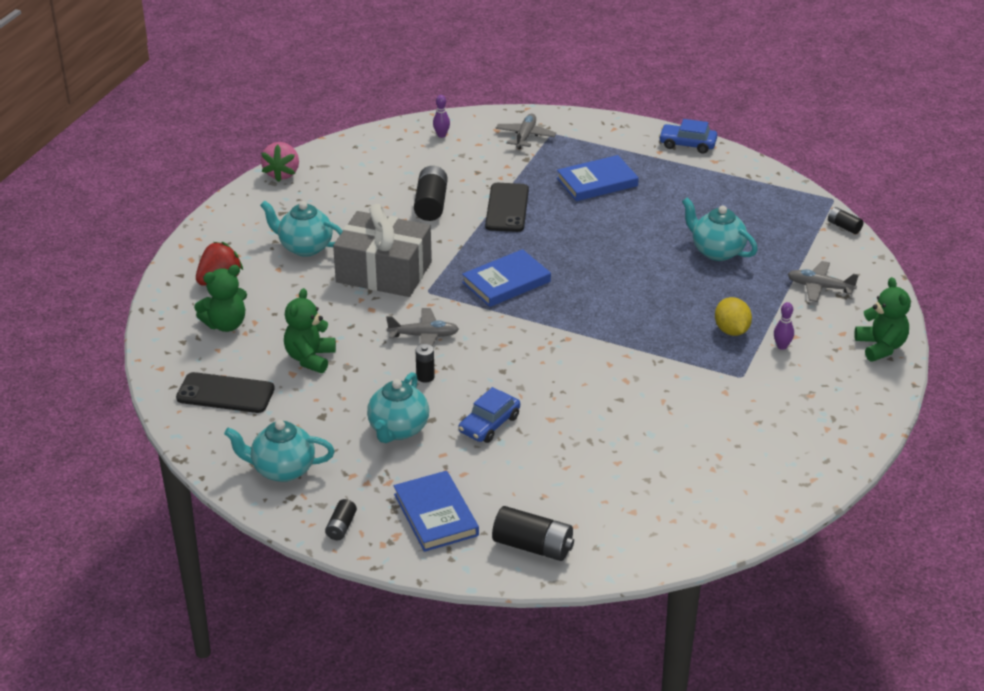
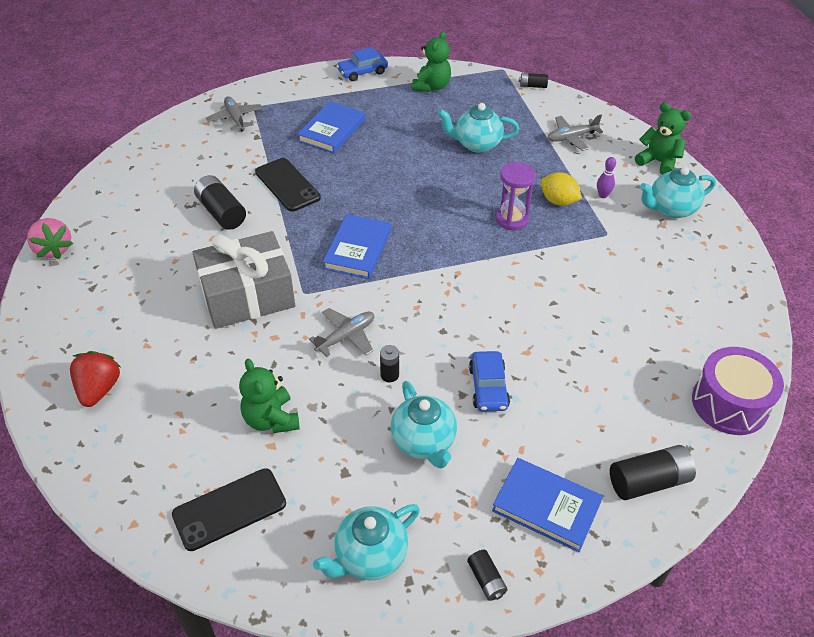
camera: 40 degrees left, 10 degrees up
green teddy bear [194,265,247,332] -> green teddy bear moved to [412,31,451,92]
turquoise teapot [260,201,343,257] -> turquoise teapot moved to [640,167,716,218]
purple bowling pin [433,95,450,138] -> none
none -> purple hourglass [495,162,536,230]
none -> purple drum [692,347,784,435]

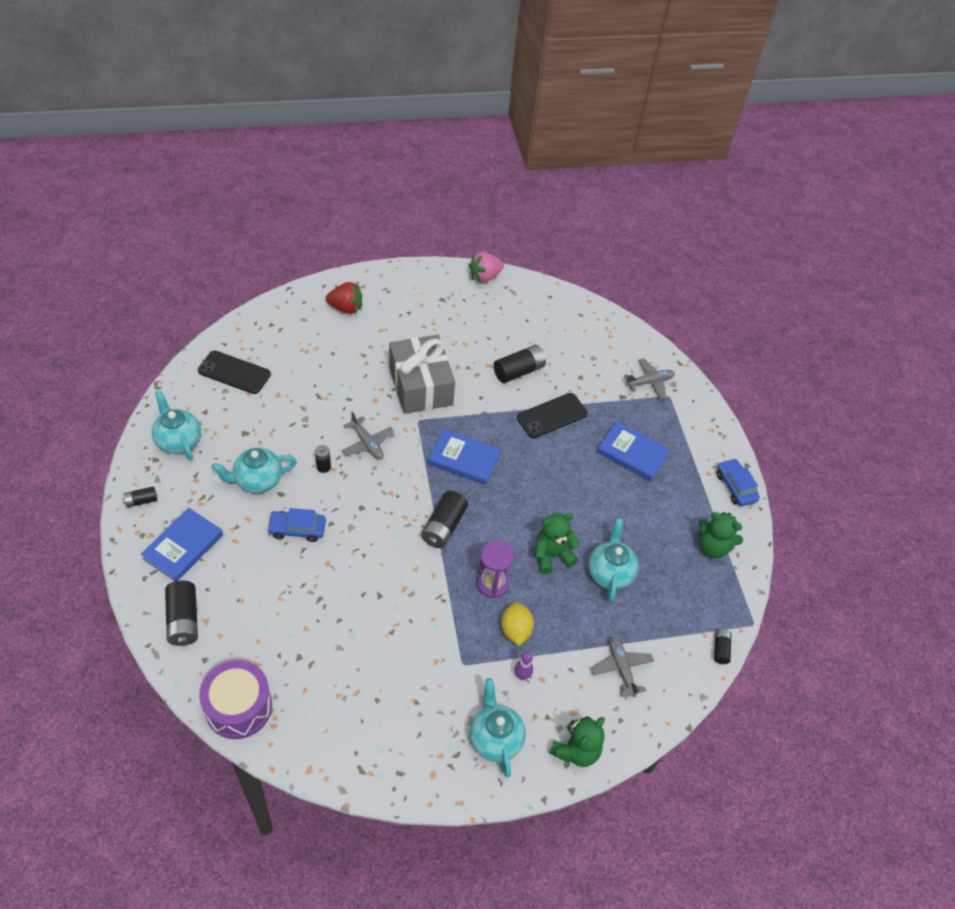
camera: 90 degrees right, 5 degrees up
black phone [172,468,286,551] -> black phone turned 45 degrees counterclockwise [198,351,271,394]
green teddy bear [239,359,300,433] -> green teddy bear moved to [535,513,580,574]
yellow lemon [541,172,582,206] -> yellow lemon turned 45 degrees counterclockwise [501,602,534,646]
none -> black battery [421,491,468,548]

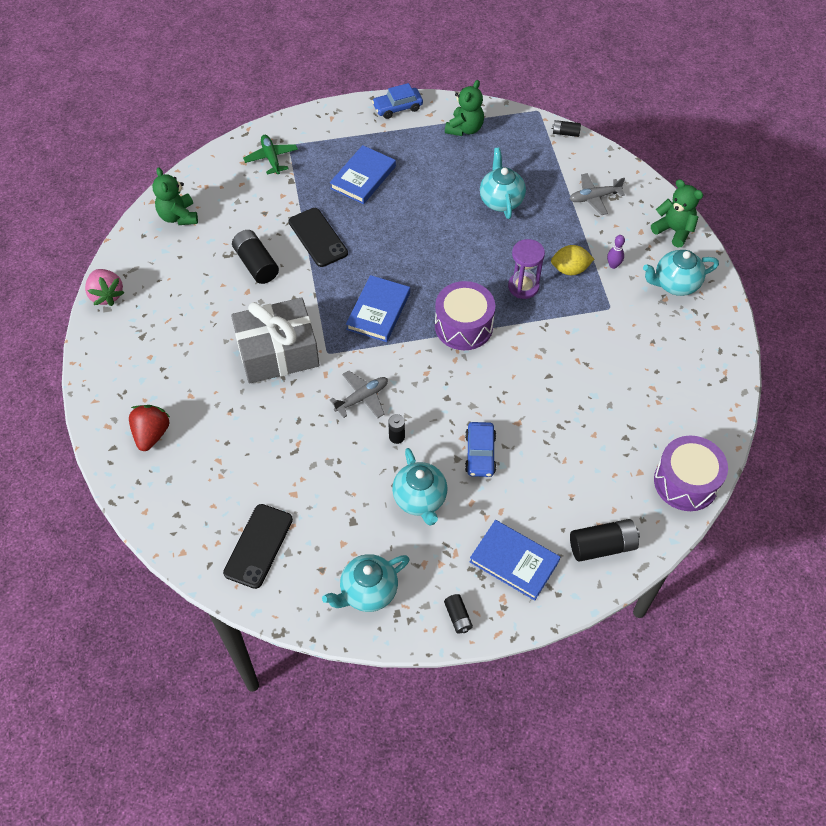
camera: 85 degrees left, 5 degrees up
black battery [421,491,468,548] -> purple drum [435,281,495,350]
green teddy bear [535,513,580,574] -> green teddy bear moved to [152,167,198,225]
turquoise teapot [588,518,639,602] -> turquoise teapot turned 75 degrees clockwise [480,148,526,219]
grey plane [624,359,675,399] -> green plane [243,135,298,175]

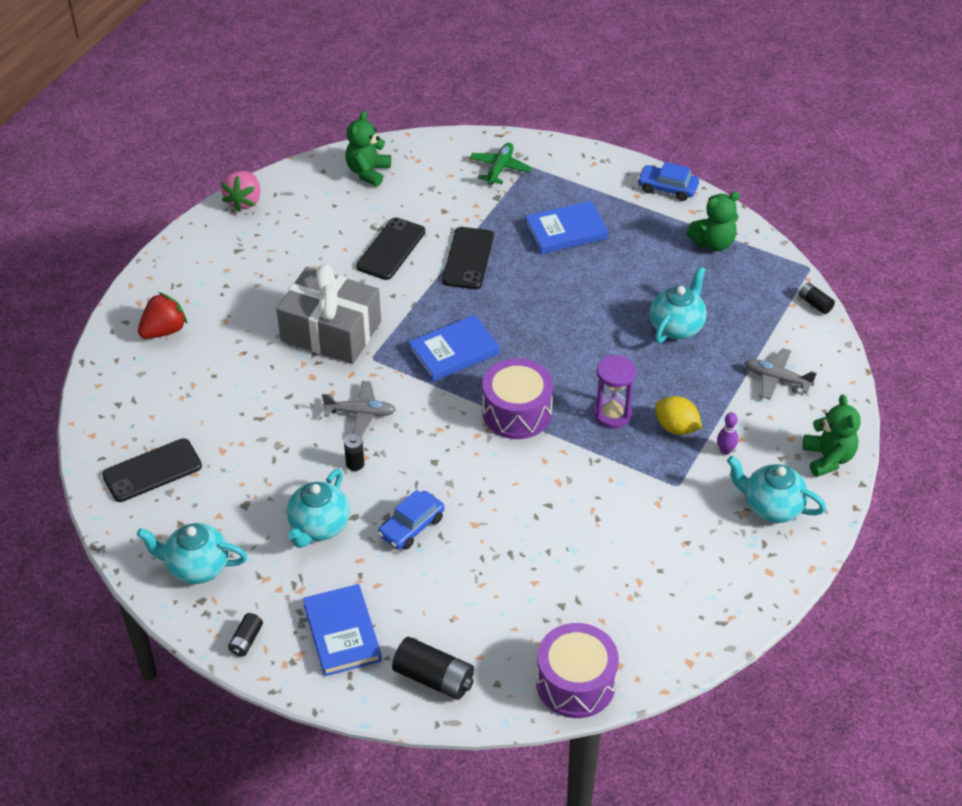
camera: 40 degrees right, 10 degrees down
black battery [232,230,279,284] -> black phone [356,217,425,280]

